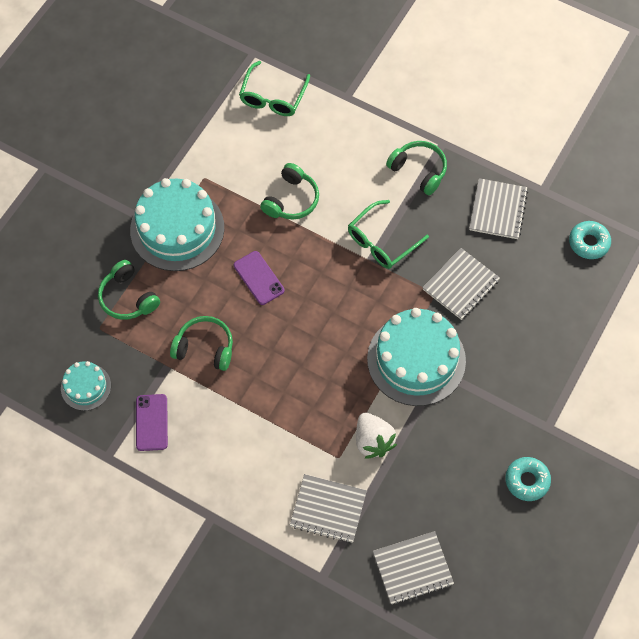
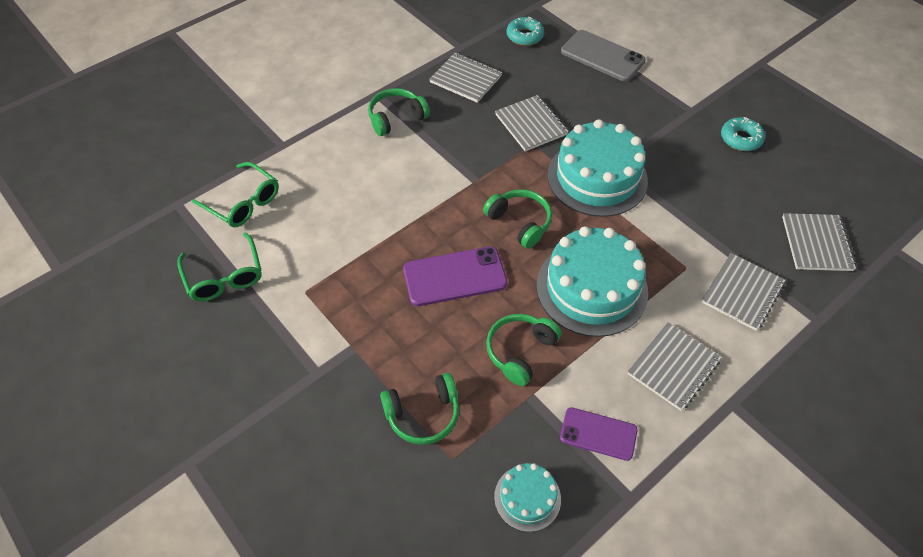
camera: 70 degrees left, 10 degrees down
turquoise cake [130,178,224,271] -> turquoise cake moved to [537,226,648,337]
purple phone [234,251,285,305] -> purple phone [403,246,507,306], size x1.54
green headphones [260,163,319,220] -> green headphones moved to [483,189,552,249]
green glasses [348,200,429,269] -> green glasses moved to [177,233,262,301]
white strawberry [356,413,397,459] -> none
none -> grey phone [561,30,646,82]
none -> grey notebook [627,322,722,411]

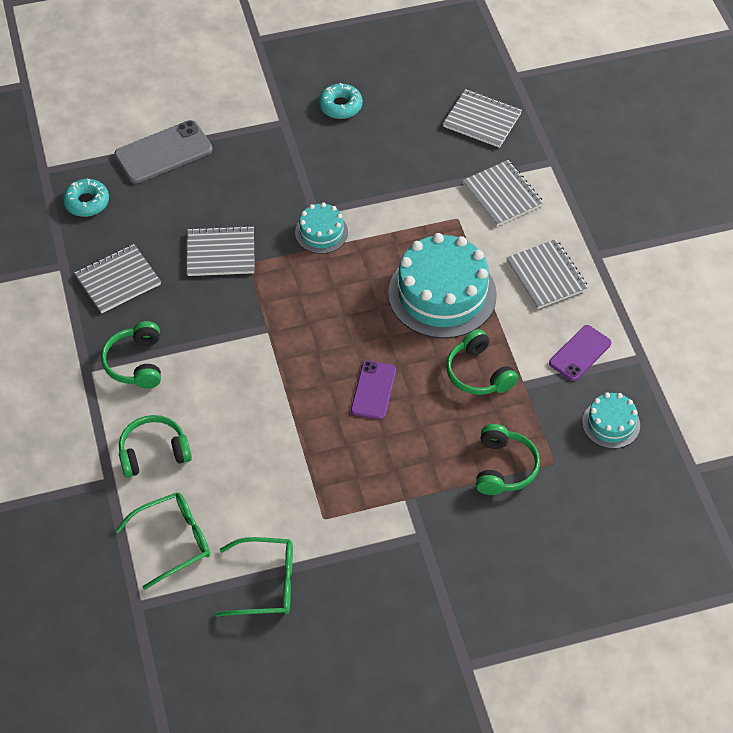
camera: 65 degrees left, 0 degrees up
purple phone [403,246,507,306] -> purple phone [351,361,396,420], size x0.65
green headphones [483,189,552,249] -> green headphones moved to [119,415,192,478]
turquoise cake [547,119,648,217] -> turquoise cake [295,202,348,254], size x0.51

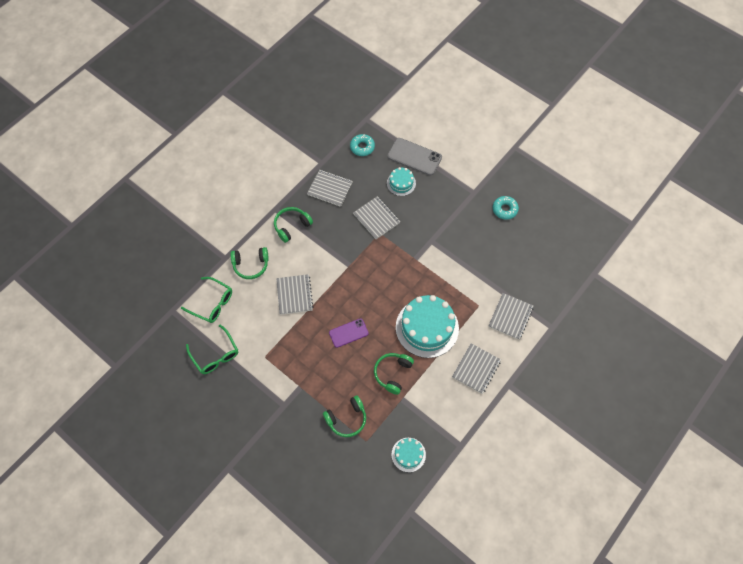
camera: 55 degrees right, 10 degrees up
green headphones [119,415,192,478] -> green headphones turned 135 degrees clockwise [230,247,269,279]
turquoise cake [295,202,348,254] -> turquoise cake moved to [387,167,416,196]
grey notebook [443,89,522,148] -> grey notebook moved to [276,274,314,315]
purple phone [549,325,611,381] -> none

